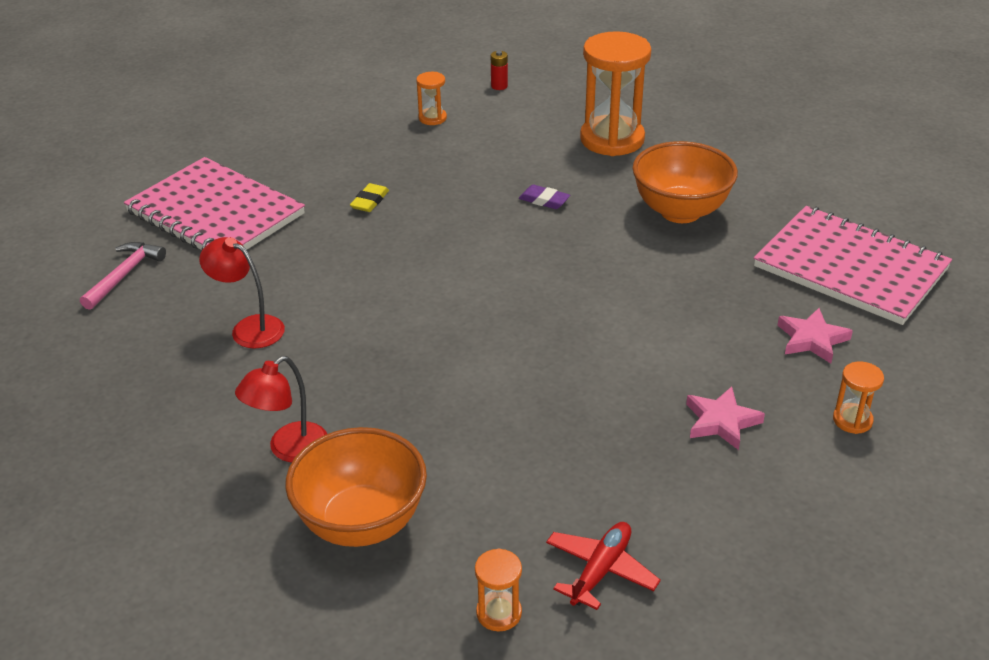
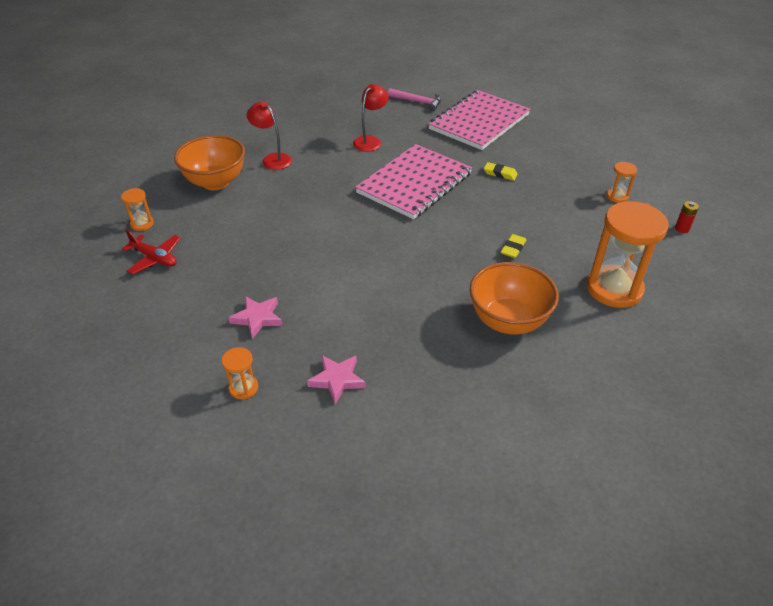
camera: 90 degrees right, 5 degrees up
purple eraser [519,185,570,209] -> yellow eraser [501,234,527,258]
pink notebook [754,206,952,325] -> pink notebook moved to [355,144,472,219]

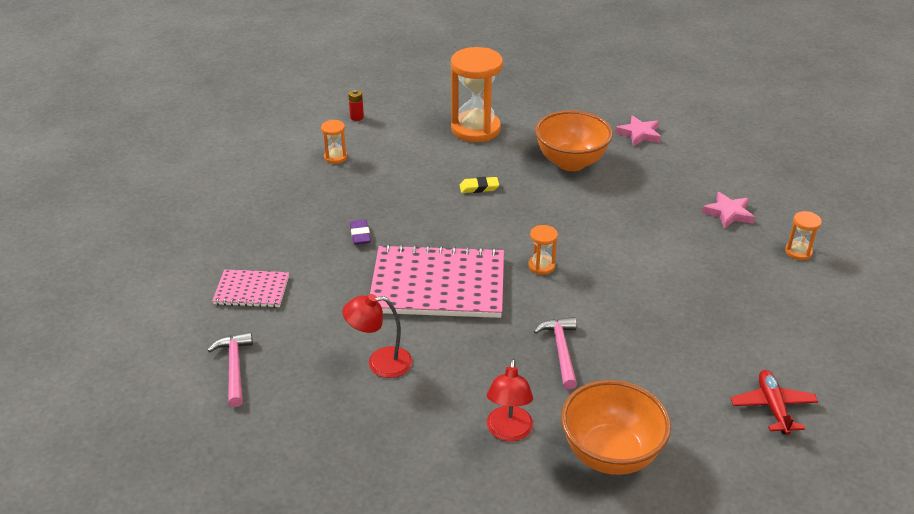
camera: 125 degrees left, 5 degrees down
orange hourglass [121,188,154,231] -> orange hourglass moved to [528,225,558,275]
pink star [228,296,283,339] -> pink star moved to [616,115,661,147]
pink notebook [428,90,530,150] -> pink notebook [212,269,289,308], size x0.51
yellow eraser [484,162,518,181] -> purple eraser [350,219,371,245]
none -> pink hammer [534,317,577,389]

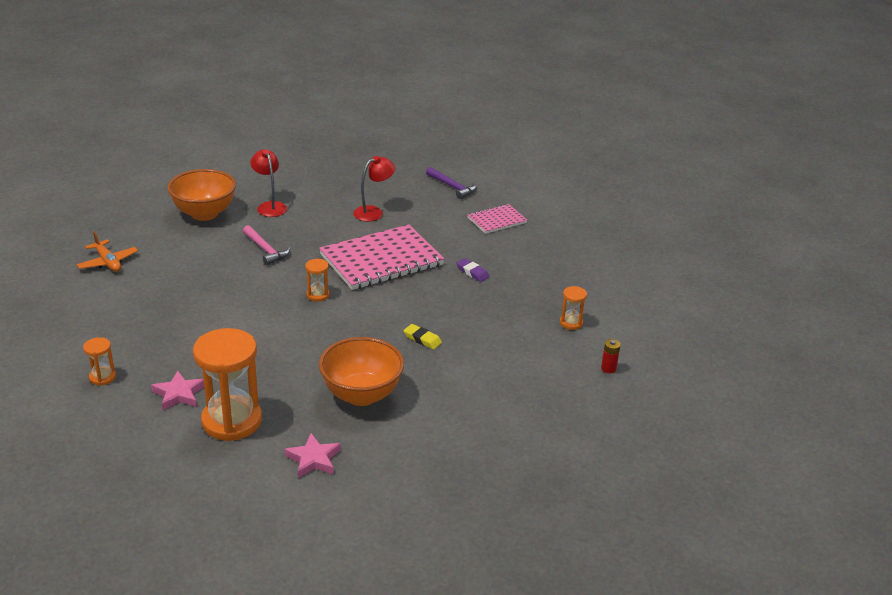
camera: 145 degrees right, 5 degrees down
pink hammer [208,332,253,407] -> purple hammer [426,167,476,199]
orange hourglass [451,47,503,142] -> orange hourglass moved to [193,328,262,441]
yellow eraser [460,177,499,193] -> yellow eraser turned 75 degrees clockwise [404,324,442,349]
red plane [731,370,818,435] -> orange plane [77,231,138,272]

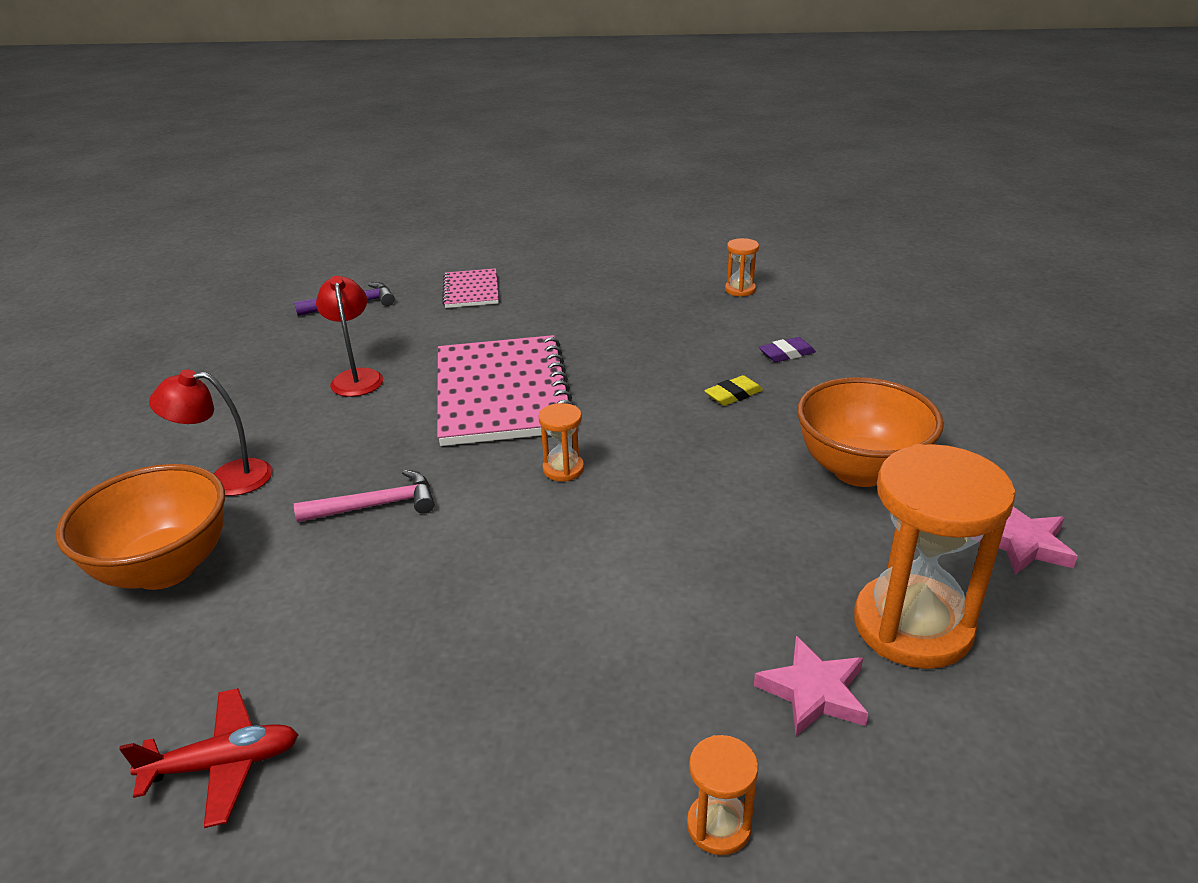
camera: 65 degrees left, 0 degrees up
orange plane [77,231,138,272] -> red plane [119,688,298,828]
purple eraser [456,258,489,282] -> purple eraser moved to [759,337,816,362]
red battery [601,339,620,373] -> none

